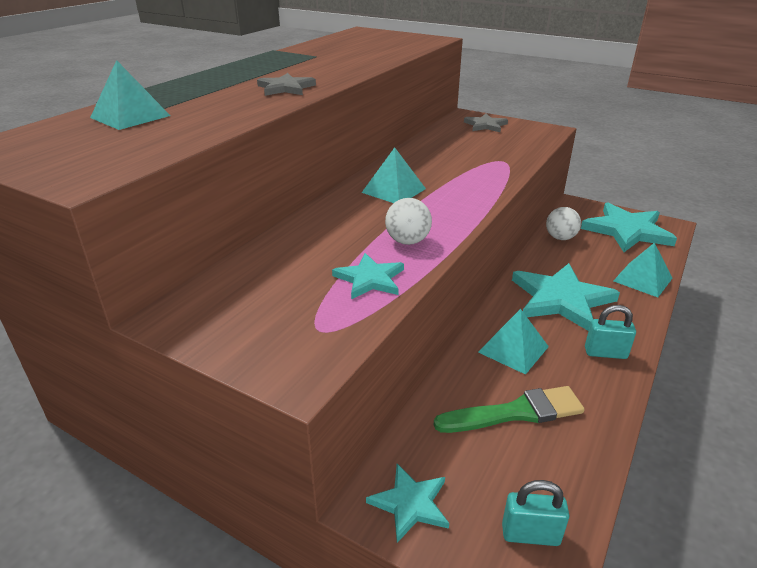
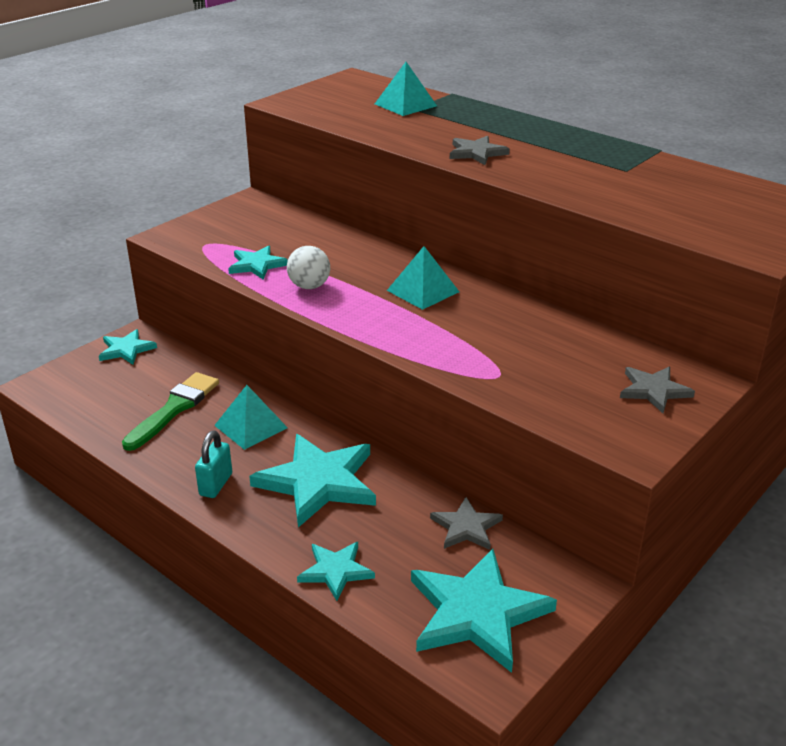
camera: 100 degrees right, 0 degrees up
green brush [434,386,585,433] -> green brush turned 150 degrees counterclockwise [122,372,219,451]
turquoise padlock [502,480,569,546] -> none
white ball [546,207,581,240] -> grey star [430,497,503,550]
turquoise pyramid [613,242,673,297] -> turquoise star [297,542,375,601]

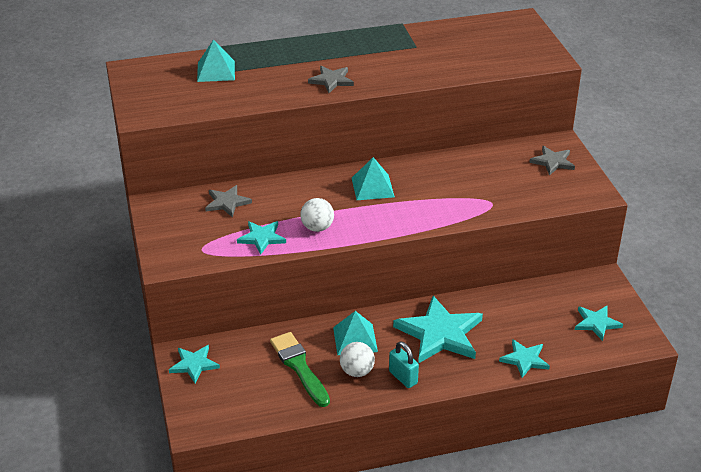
camera: 55 degrees left, 5 degrees up
turquoise star [411,549,557,673] -> turquoise star [575,305,623,341], size x0.54
grey star [430,497,503,550] -> grey star moved to [205,185,252,218]
none -> white ball [340,342,375,377]

